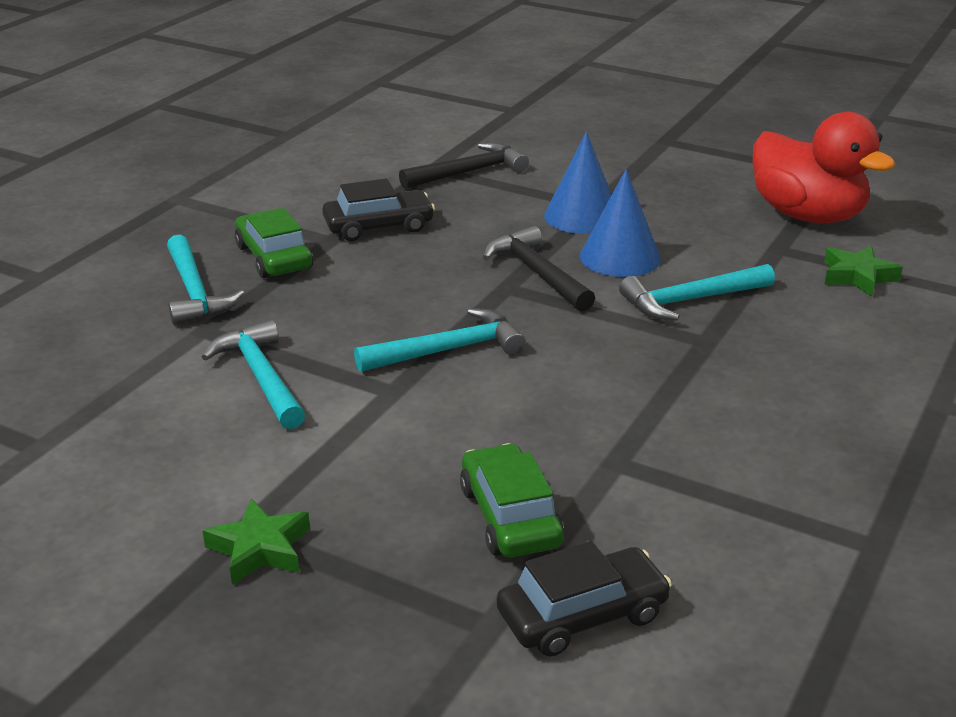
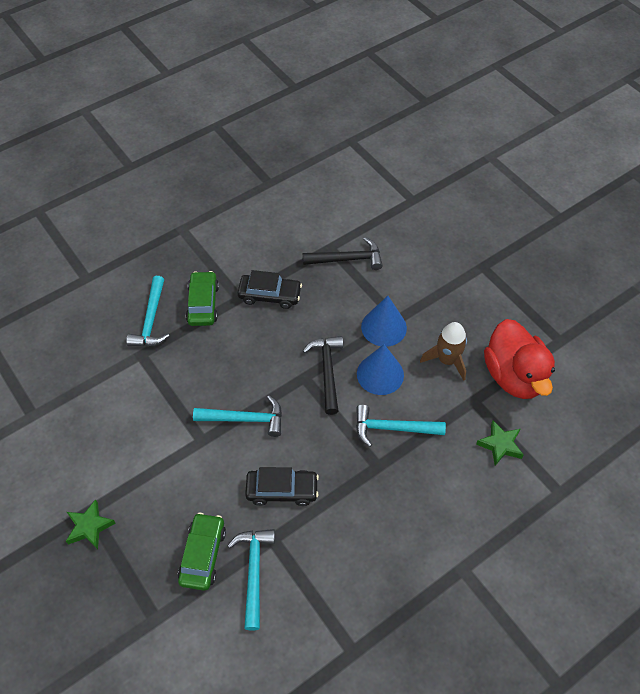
camera: 25 degrees right, 25 degrees up
turquoise hammer [202,320,305,430] -> turquoise hammer moved to [227,529,275,631]
black car [496,541,672,657] -> black car moved to [245,467,319,506]
none -> brown rocket [420,322,467,381]

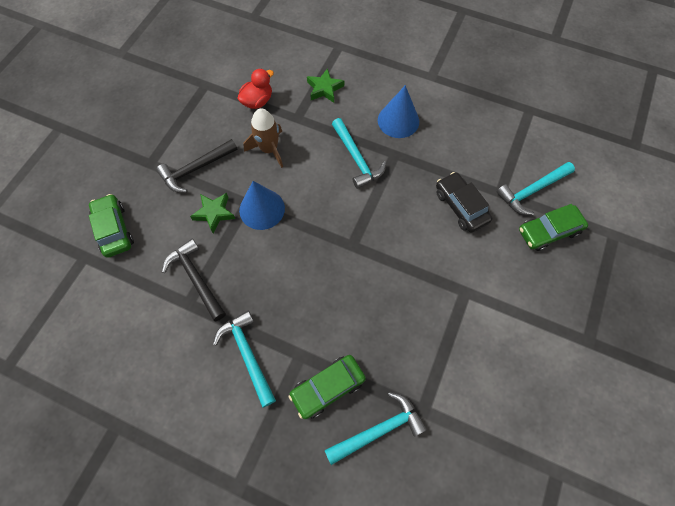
camera: 120 degrees left, 10 degrees up
green star [66,499,116,549] -> green star moved to [190,193,235,233]
turquoise hammer [193,396,282,437] -> turquoise hammer moved to [213,310,276,408]
black car [238,270,302,309] -> none
black hammer [303,336,343,415] -> black hammer moved to [156,139,238,193]
blue cone [357,344,404,395] -> blue cone moved to [378,85,419,138]
red duck [484,319,555,399] -> red duck [237,69,274,109], size x0.54
none -> green car [89,194,134,258]

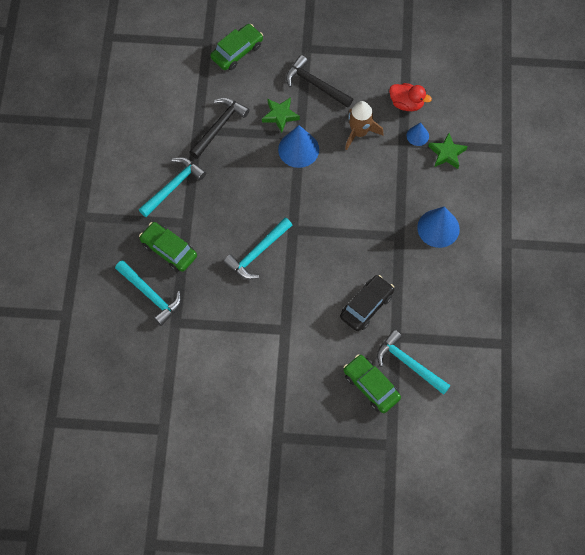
camera: 70 degrees right, 0 degrees up
turquoise hammer [332,118,386,189] -> turquoise hammer moved to [224,218,292,279]
none -> blue cone [407,122,429,146]

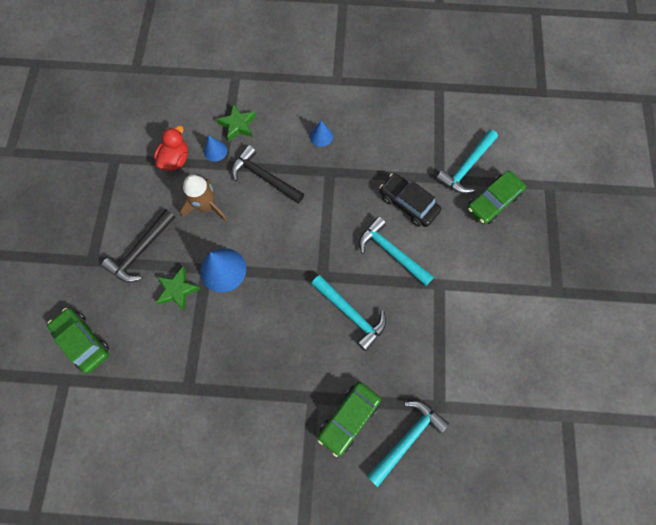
camera: 90 degrees left, 5 degrees up
turquoise hammer [139,157,206,217] -> turquoise hammer moved to [359,216,434,286]
black hammer [190,98,250,159] -> black hammer moved to [232,145,304,204]
blue cone [417,206,460,248] -> blue cone [310,121,333,147], size x0.55

